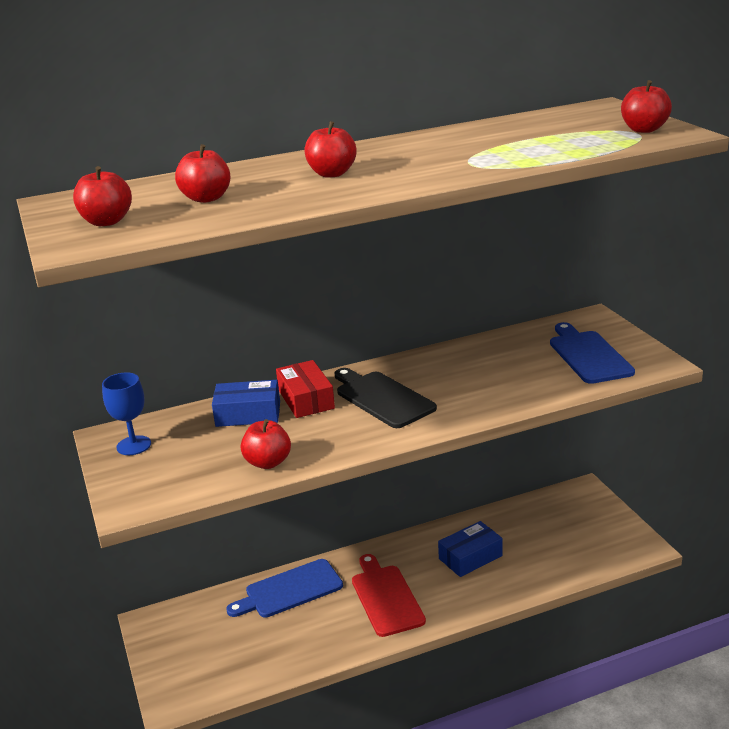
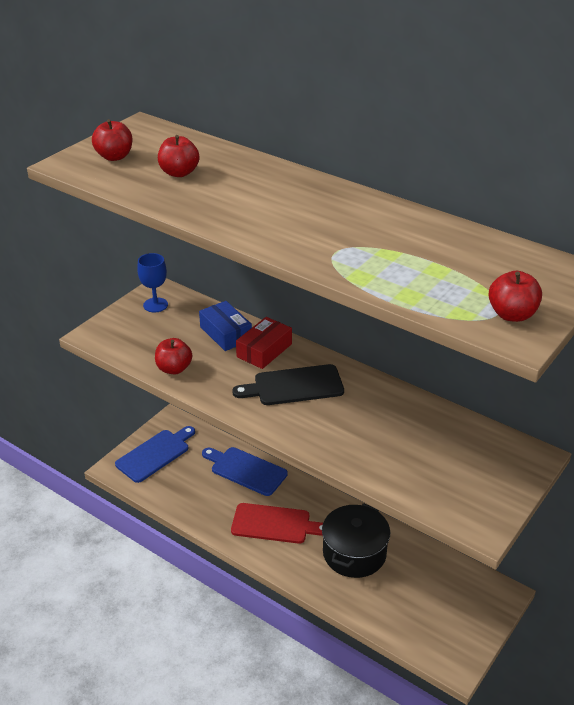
camera: 55 degrees right, 10 degrees up
red apple [304,121,357,177] -> none
black cutting board [334,368,437,428] -> black cutting board turned 120 degrees counterclockwise [233,364,344,405]
red cutting board [352,554,426,637] -> red cutting board turned 60 degrees clockwise [231,503,323,544]
blue box [438,521,503,577] -> black pot [322,503,390,578]
blue cutting board [550,322,635,384] -> blue cutting board moved to [115,426,195,483]

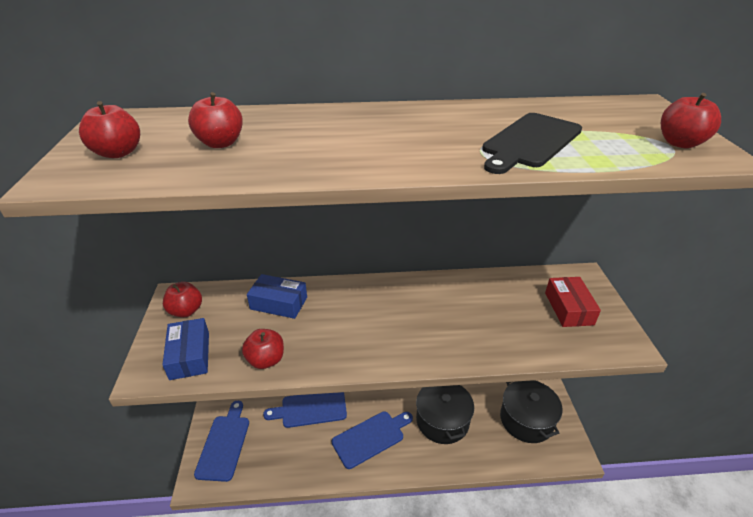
camera: 40 degrees left, 0 degrees up
blue goblet [137,253,168,312] -> red apple [163,282,202,317]
red cutting board [231,503,323,544] -> blue cutting board [332,411,413,469]
black cutting board [233,364,344,405] -> black cutting board moved to [482,113,582,174]
red box [236,317,292,369] -> red box moved to [545,277,601,327]
none -> blue box [162,318,209,380]
none -> black pot [500,380,562,443]

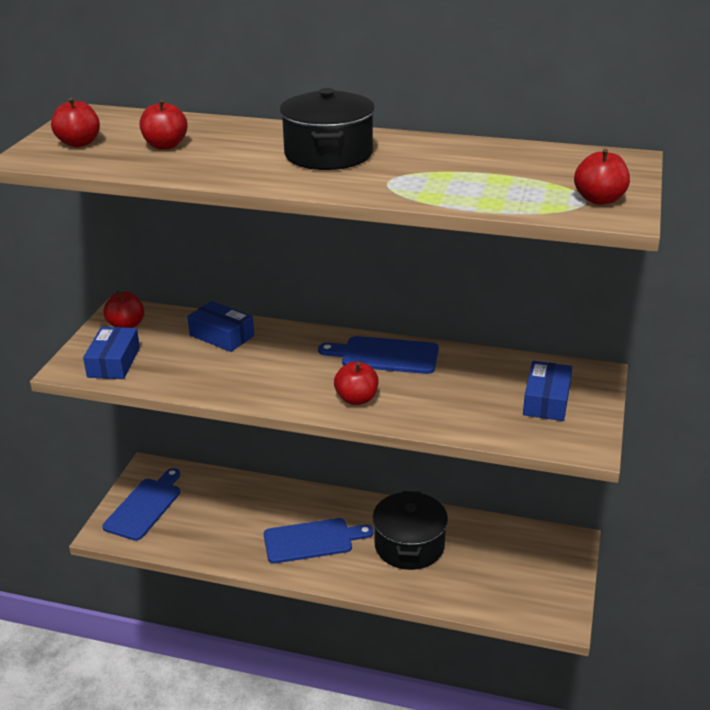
camera: 20 degrees right, 5 degrees down
red apple [242,329,284,369] -> red apple moved to [334,361,379,405]
blue cutting board [263,392,347,428] -> blue cutting board moved to [318,336,439,374]
black cutting board [482,113,582,174] -> none
black pot [500,380,562,443] -> black pot moved to [280,88,375,170]
red box [545,277,601,327] -> blue box [523,361,572,421]

